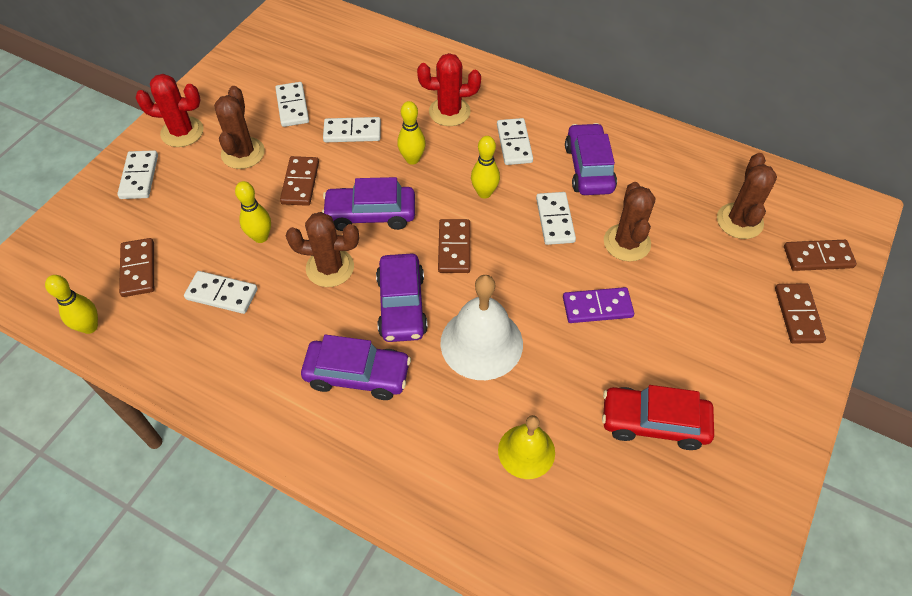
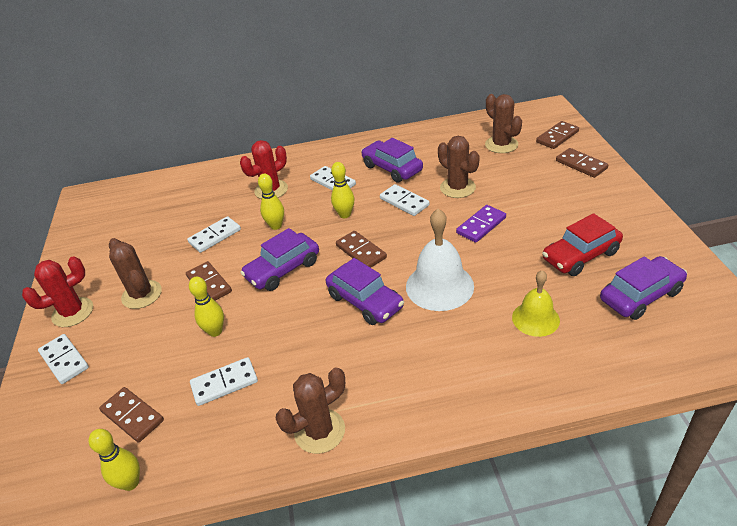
camera: 35 degrees left, 15 degrees down
white domino [275,82,309,127] -> none
brown cactus [286,212,359,287] -> brown cactus moved to [275,368,345,454]
purple car [301,335,411,400] -> purple car moved to [600,256,687,320]

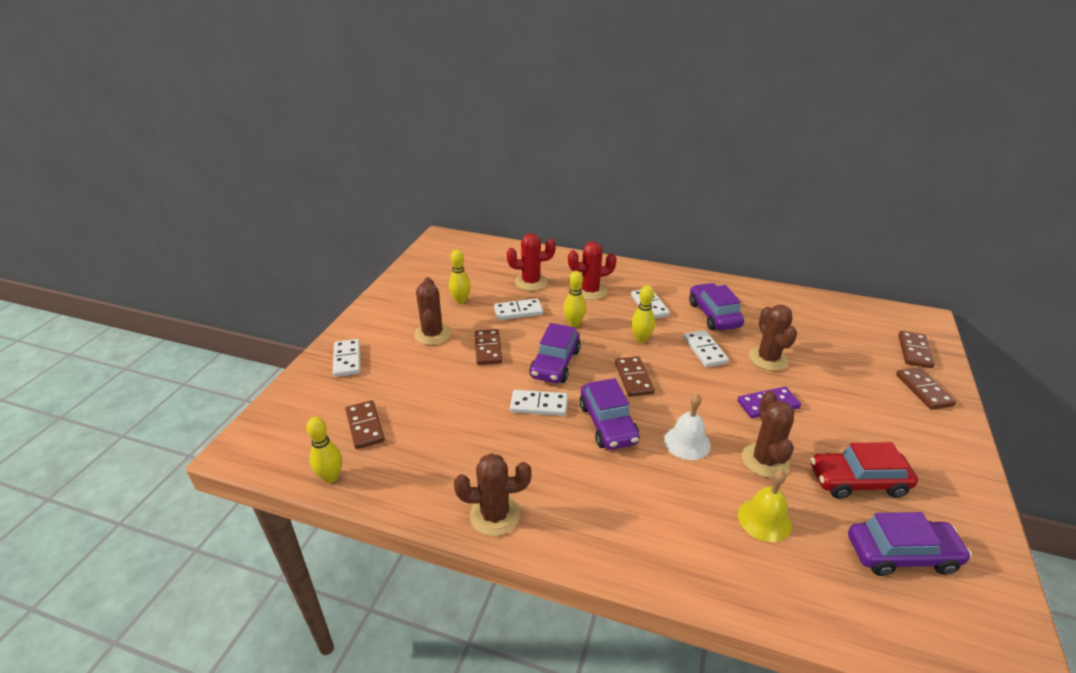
camera: 25 degrees right, 5 degrees down
red cactus [22,256,93,327] -> red cactus moved to [507,233,556,291]
yellow bowling pin [189,277,224,337] -> yellow bowling pin moved to [449,249,471,304]
white domino [190,357,258,406] -> white domino moved to [510,390,568,416]
purple car [240,228,319,291] -> purple car turned 60 degrees counterclockwise [529,323,581,383]
white bell [406,209,474,311] -> white bell [664,394,711,460], size x0.64
brown cactus [485,94,522,153] -> brown cactus moved to [741,391,794,478]
brown domino [536,121,579,149] -> brown domino turned 60 degrees counterclockwise [898,331,935,368]

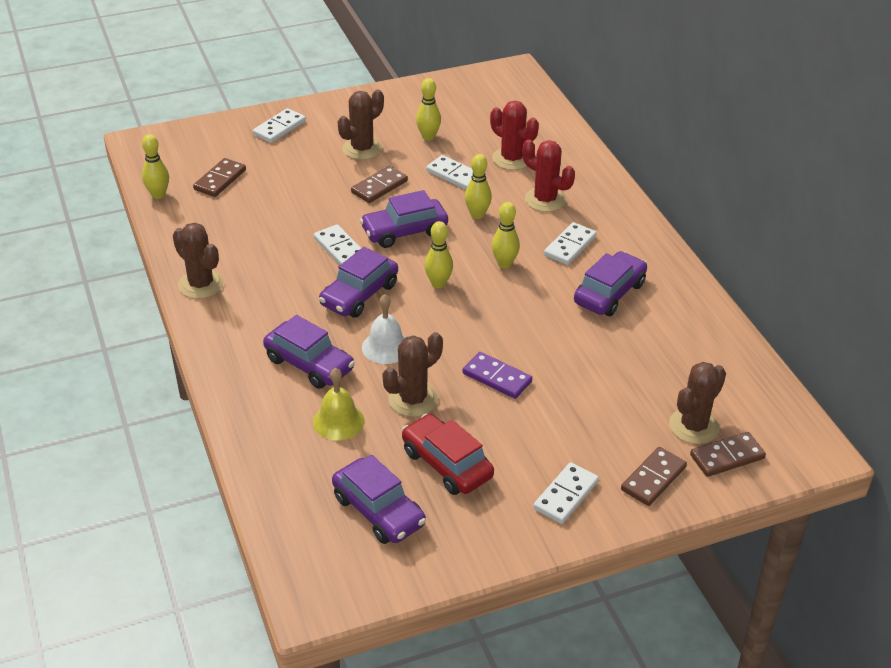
camera: 50 degrees right, 5 degrees up
brown domino [615,356,655,397] -> yellow bowling pin [424,221,453,288]
white domino [684,330,729,367] -> white domino moved to [533,462,599,524]
brown cactus [749,305,797,371] -> brown cactus moved to [669,362,726,444]
none -> purple car [263,315,355,389]

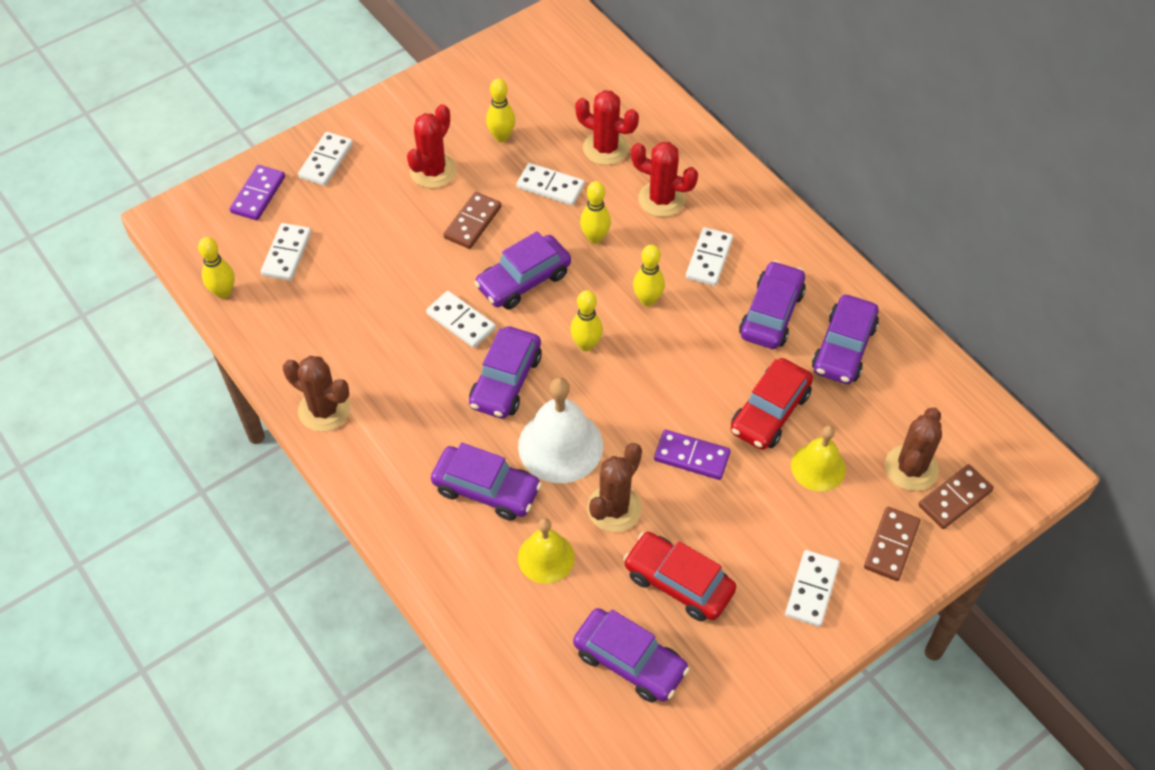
camera: 15 degrees left, 15 degrees up
brown domino [193,158,246,197] -> white domino [261,223,311,281]
brown cactus [338,89,384,160] -> red cactus [407,104,456,188]
white bell [362,294,405,364] -> white bell [518,377,603,483], size x1.57
none -> purple domino [230,165,285,220]
none -> red car [731,358,813,450]
none -> yellow bell [791,425,846,491]
none -> purple car [812,295,879,384]

